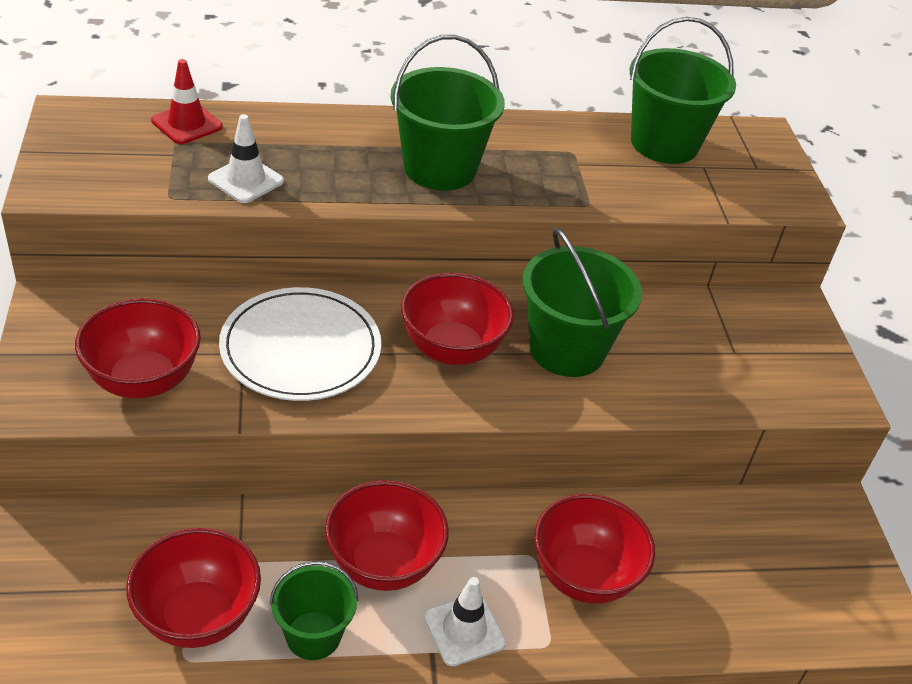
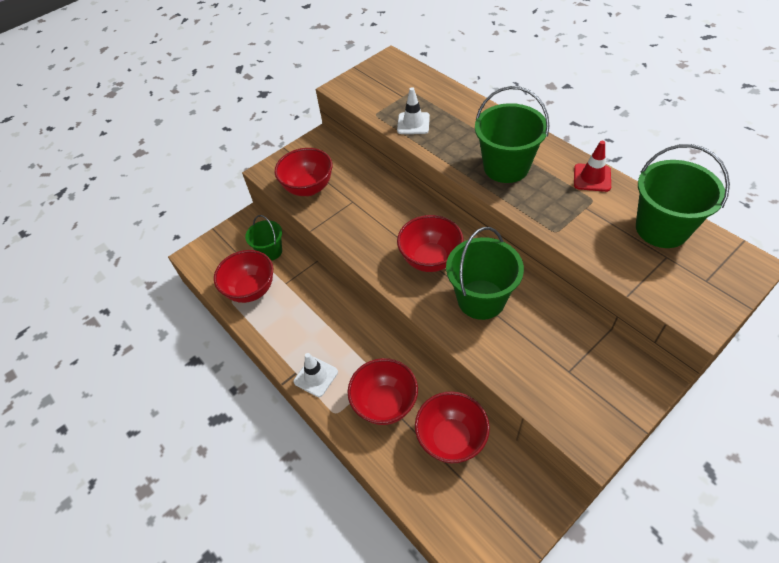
camera: 65 degrees right, 10 degrees up
red traffic cone [151,59,223,144] -> red traffic cone moved to [574,141,611,192]
white plate [219,287,381,401] -> none
green bucket [270,561,359,660] -> green bucket moved to [245,215,282,261]
red bowl [325,480,449,591] -> red bowl moved to [415,392,490,463]

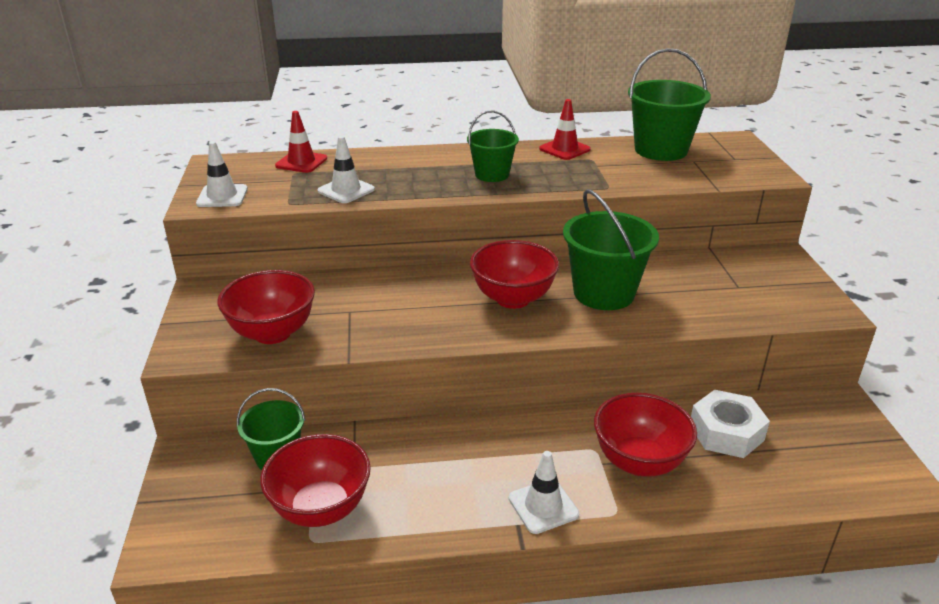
camera: 60 degrees left, 20 degrees down
red bowl [415,392,490,463] -> white nut [691,390,770,458]
green bucket [475,86,550,183] -> green bucket [467,111,519,182], size x0.61
none -> white traffic cone [196,141,248,207]
none -> red traffic cone [275,111,327,173]

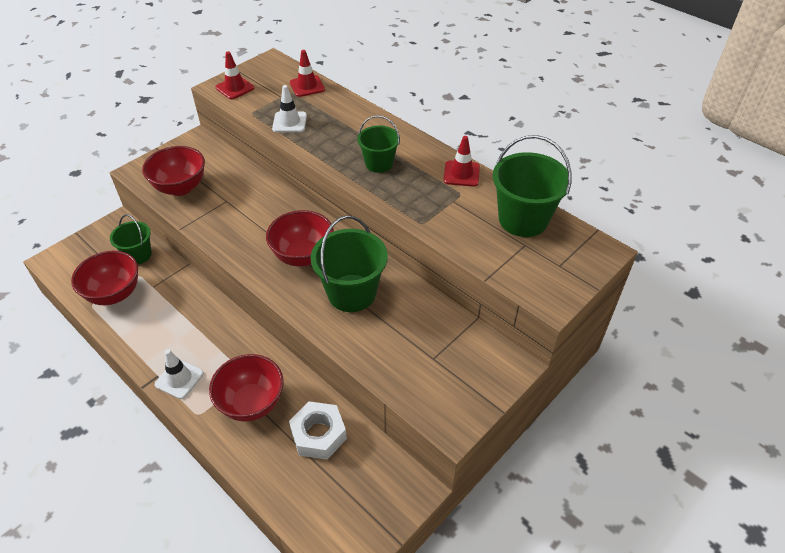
camera: 50 degrees right, 15 degrees up
white traffic cone [196,141,248,207] -> red traffic cone [215,51,255,99]

